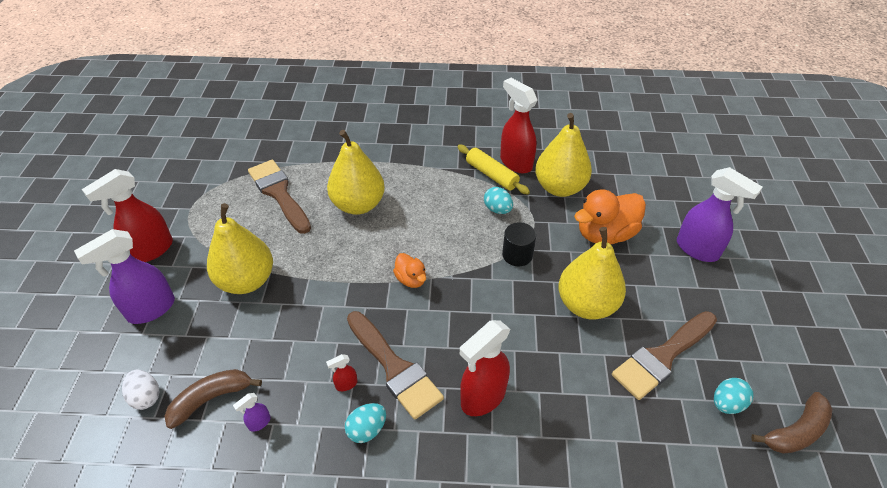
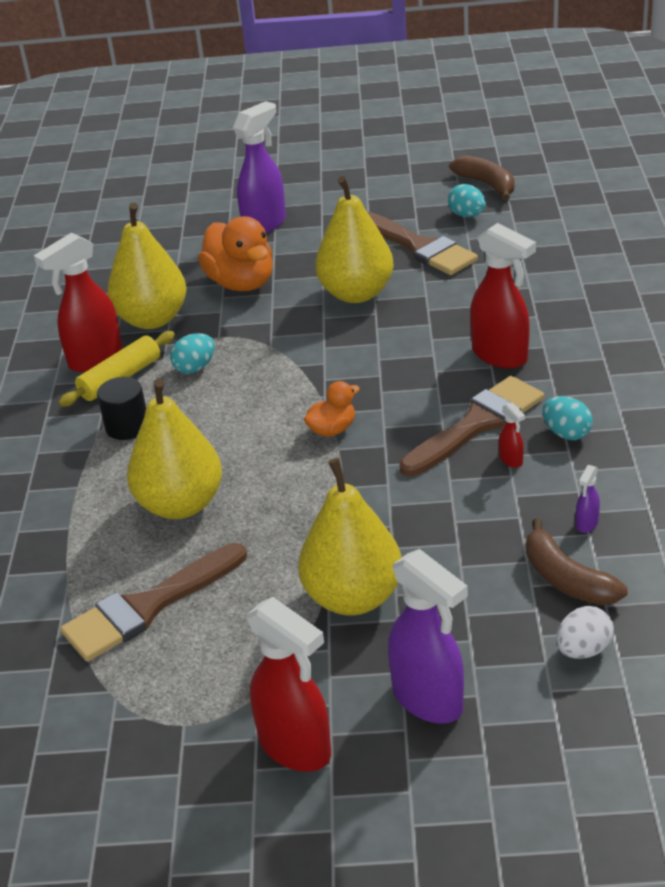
camera: 90 degrees left, 10 degrees down
purple spray bottle [233,393,271,432] -> purple spray bottle turned 75 degrees clockwise [576,465,600,533]
black cylinder [502,222,536,266] -> black cylinder moved to [97,377,146,440]

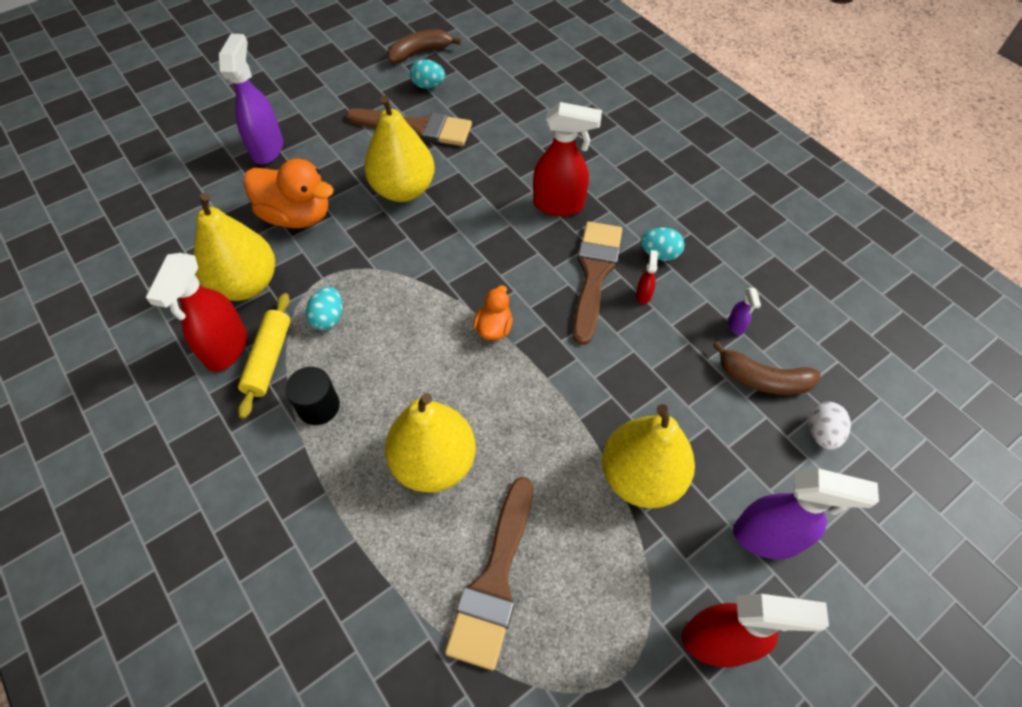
camera: 40 degrees left, 20 degrees up
brown banana [449,155,515,200] -> brown banana turned 45 degrees counterclockwise [387,29,461,63]
red spray bottle [499,402,525,468] -> red spray bottle turned 105 degrees counterclockwise [636,250,658,304]

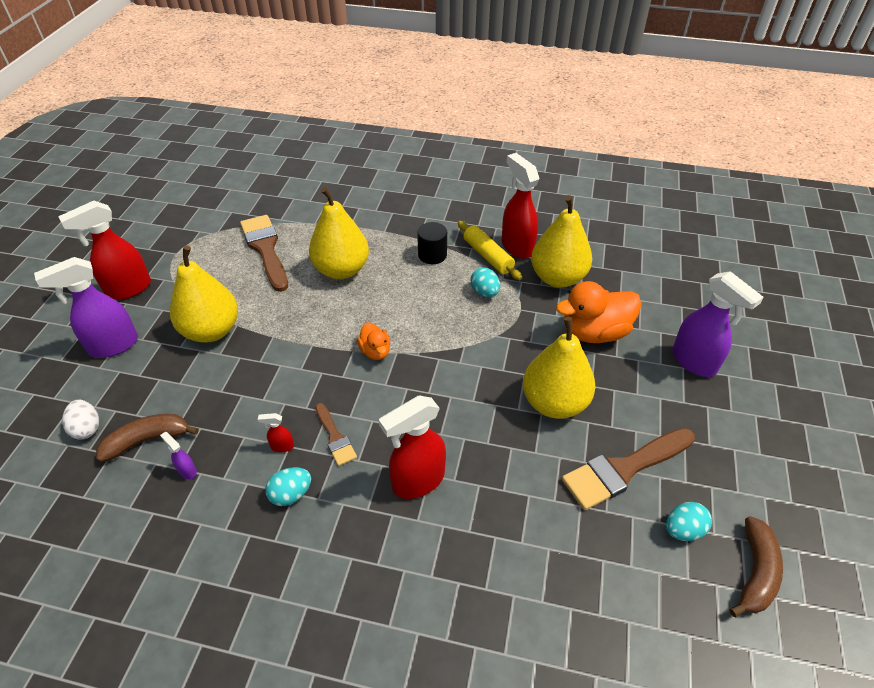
camera: 140 degrees right, 10 degrees down
brown brush [573,221,622,345] -> brown brush [315,403,357,466], size x0.54
red spray bottle [636,250,658,304] -> red spray bottle turned 120 degrees clockwise [258,413,294,452]

